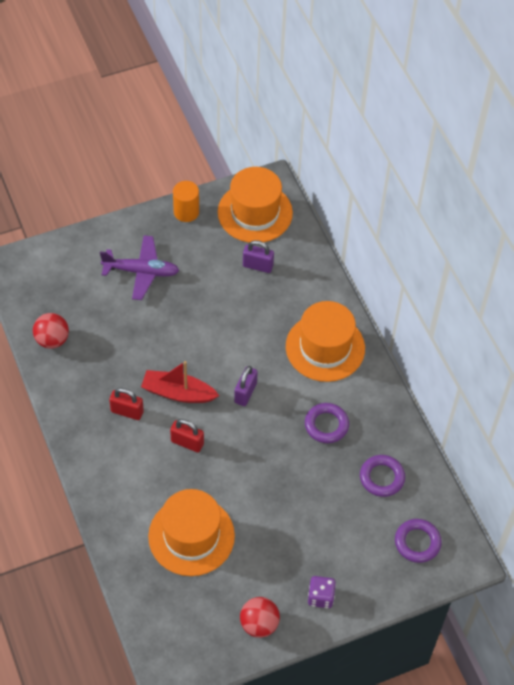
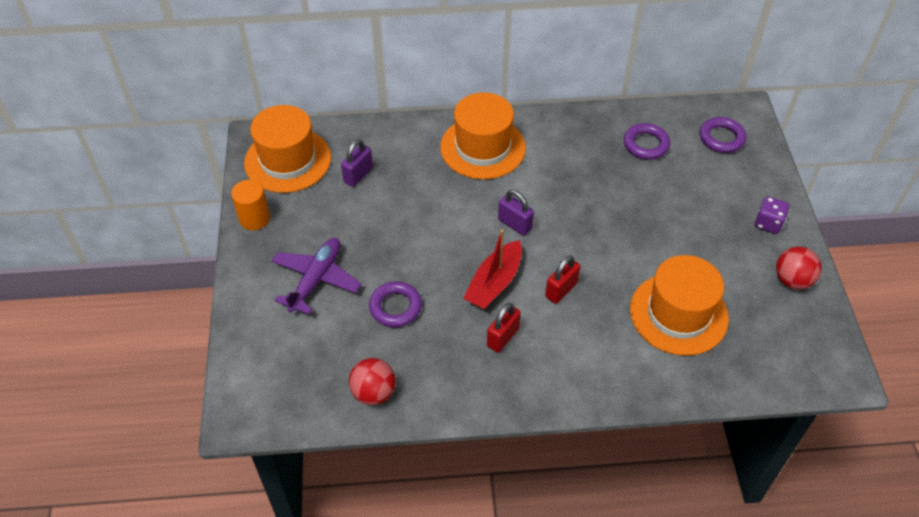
camera: 70 degrees left, 5 degrees down
purple ring [305,403,349,443] -> purple ring moved to [369,281,422,327]

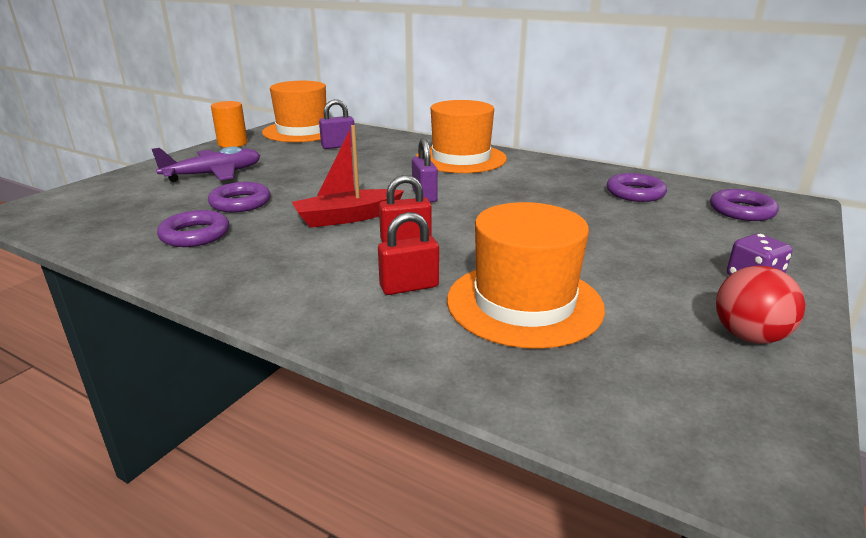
camera: 35 degrees right, 25 degrees down
red ball [349,358,396,405] -> none
red padlock [487,303,521,353] -> red padlock moved to [378,212,439,295]
none -> purple ring [157,210,230,247]

